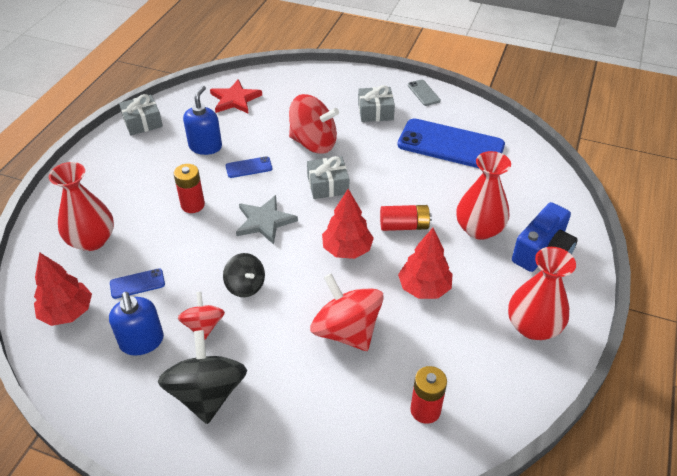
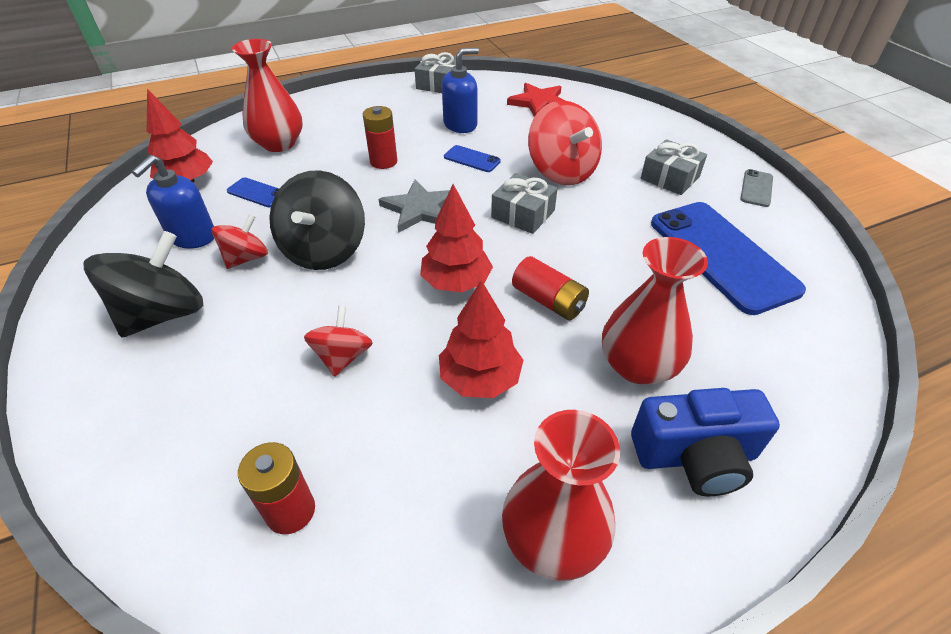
camera: 45 degrees right, 0 degrees up
black spinning top [223,253,265,297] -> black spinning top [269,170,365,270], size x1.73
red spinning top [310,273,384,351] -> red spinning top [304,306,372,377], size x0.58

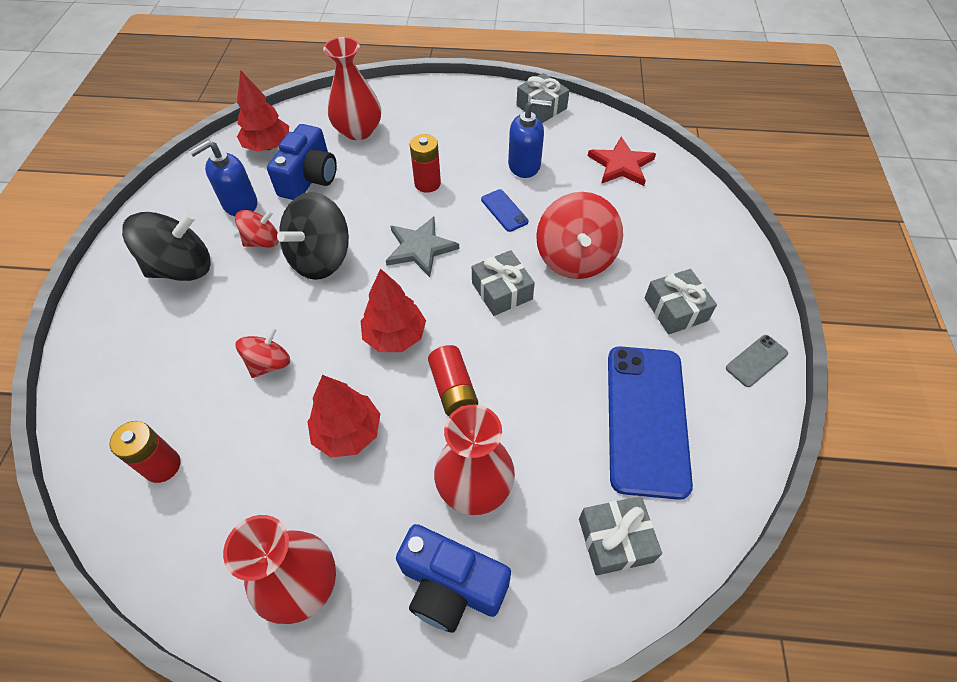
camera: 30 degrees right, 10 degrees up
blue phone [227,177,279,207] -> blue camera [267,124,337,200]
none -> grey gift [579,496,662,575]

